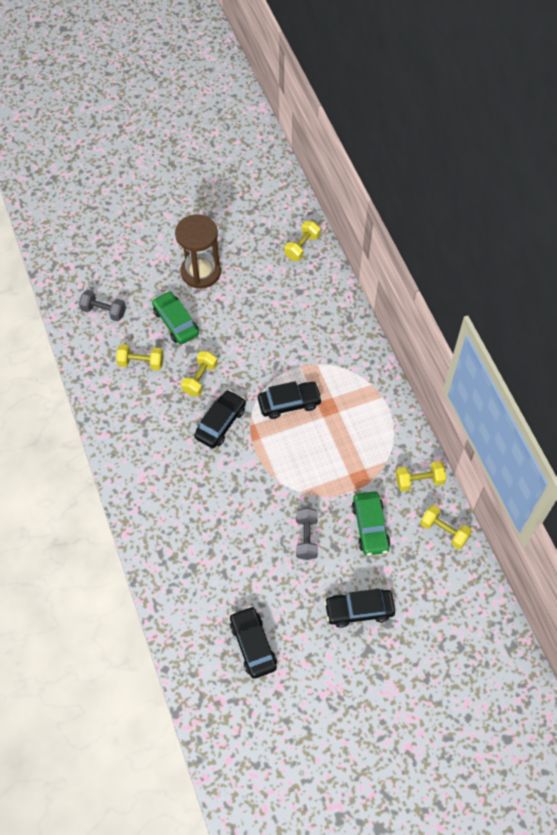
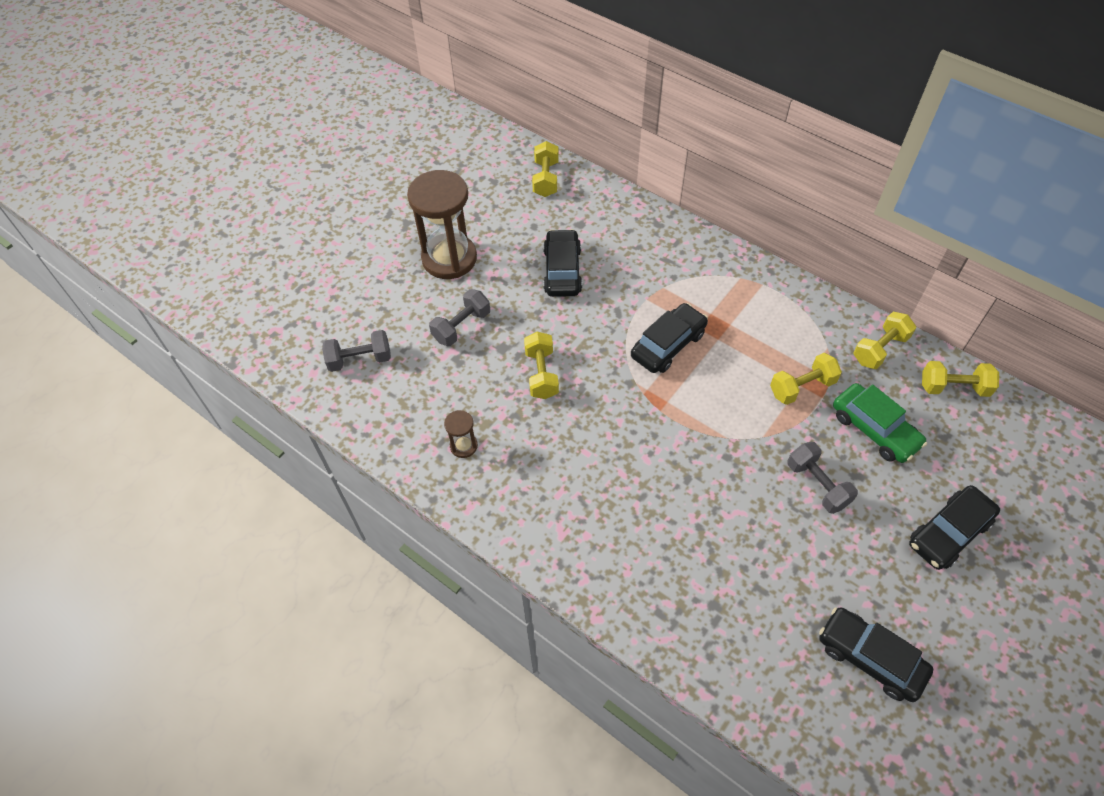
camera: 30 degrees left, 5 degrees down
yellow dumbbell [116,344,164,370] -> yellow dumbbell moved to [770,353,842,405]
green car [152,291,199,344] -> grey dumbbell [429,289,490,346]
black car [194,390,246,448] -> black car moved to [543,229,582,297]
none -> brown hourglass [444,410,478,458]

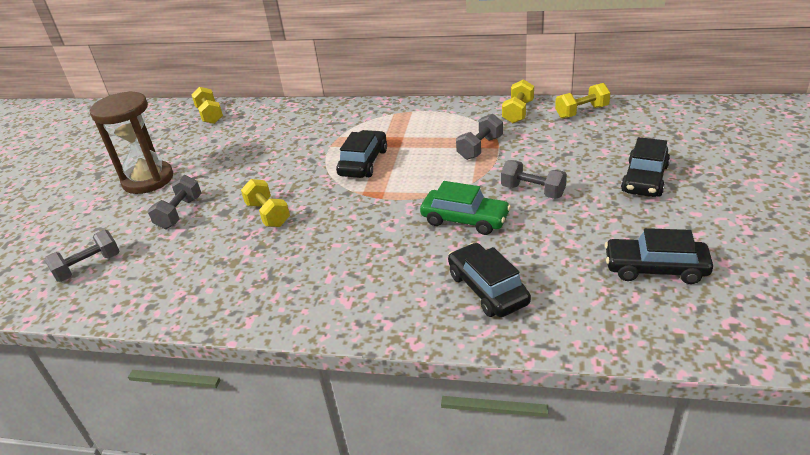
camera: 25 degrees left, 20 degrees down
brown hourglass [444,410,478,458] -> none
black car [543,229,582,297] -> black car moved to [448,243,531,317]
yellow dumbbell [770,353,842,405] -> grey dumbbell [456,114,503,160]
green car [833,383,927,463] -> green car moved to [420,181,511,235]

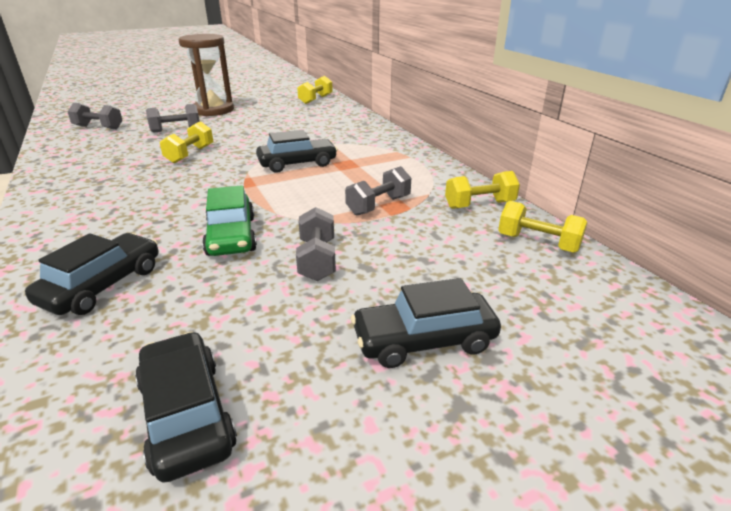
camera: 50 degrees right, 5 degrees down
grey dumbbell [456,114,503,160] -> grey dumbbell turned 45 degrees counterclockwise [345,166,411,216]

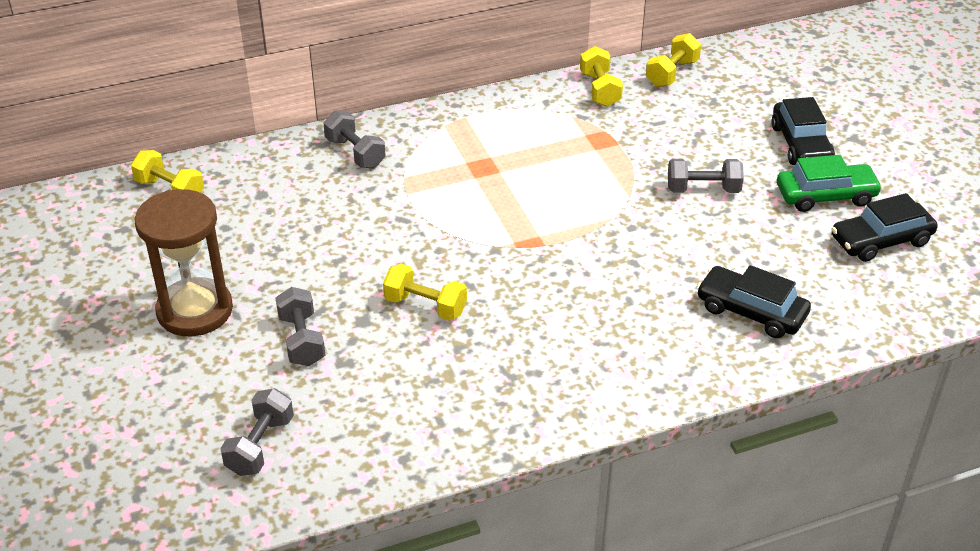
camera: 85 degrees left, 10 degrees up
green car [202,185,257,256] -> green car moved to [777,155,883,212]
black car [256,130,338,173] -> none
grey dumbbell [345,166,411,216] -> grey dumbbell moved to [324,110,386,168]

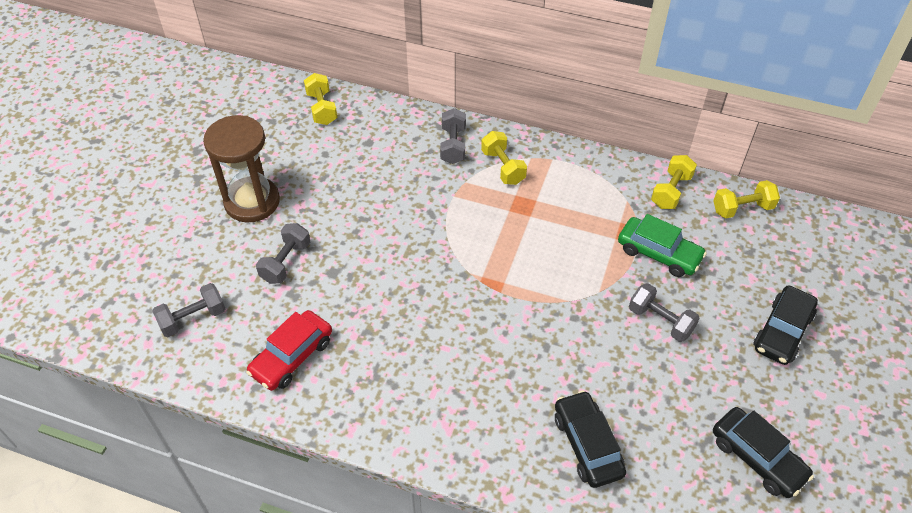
camera: 40 degrees right, 10 degrees up
yellow dumbbell [383,264,467,321] -> yellow dumbbell moved to [481,131,527,185]
green car [777,155,883,212] -> green car moved to [618,214,707,277]
black car [832,193,938,262] -> black car turned 150 degrees counterclockwise [713,407,814,498]
none -> red car [246,310,332,391]

